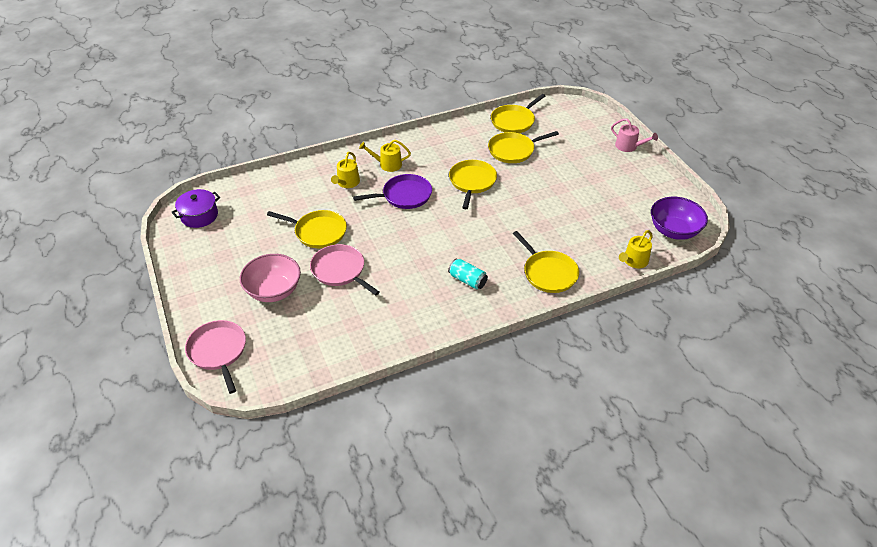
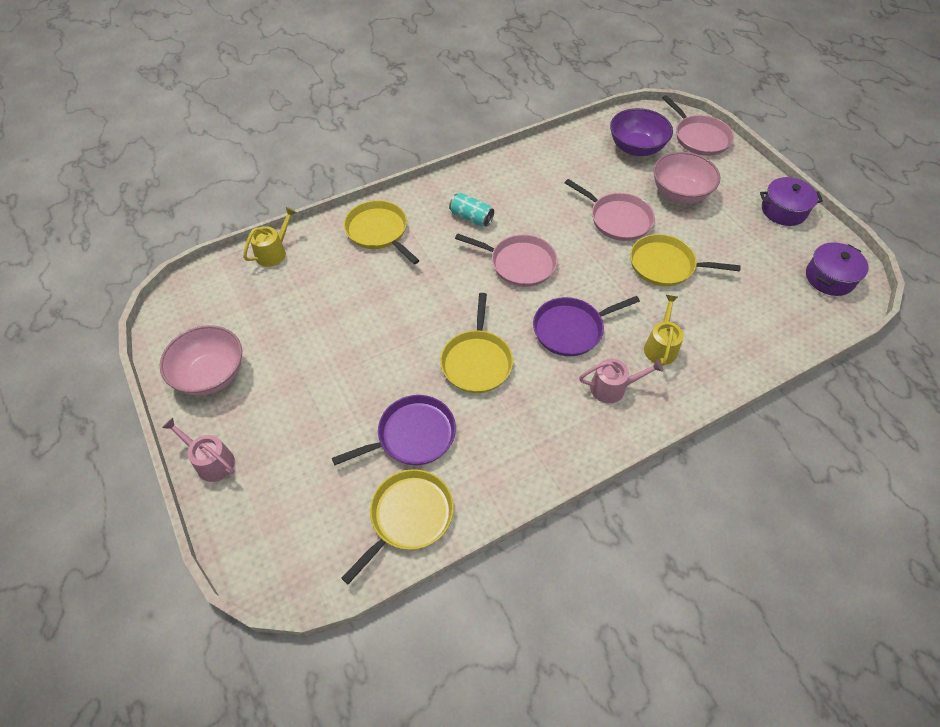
camera: 175 degrees right, 10 degrees up
yellow watering can [359,140,411,172] -> pink watering can [579,359,663,403]
yellow pan [488,131,559,163] -> purple pan [332,395,456,465]
purple bowl [651,197,708,240] -> purple bowl moved to [610,108,673,156]
none -> pink bowl [160,325,242,395]
none -> pink pan [455,233,558,287]
none -> purple pot [760,177,823,226]

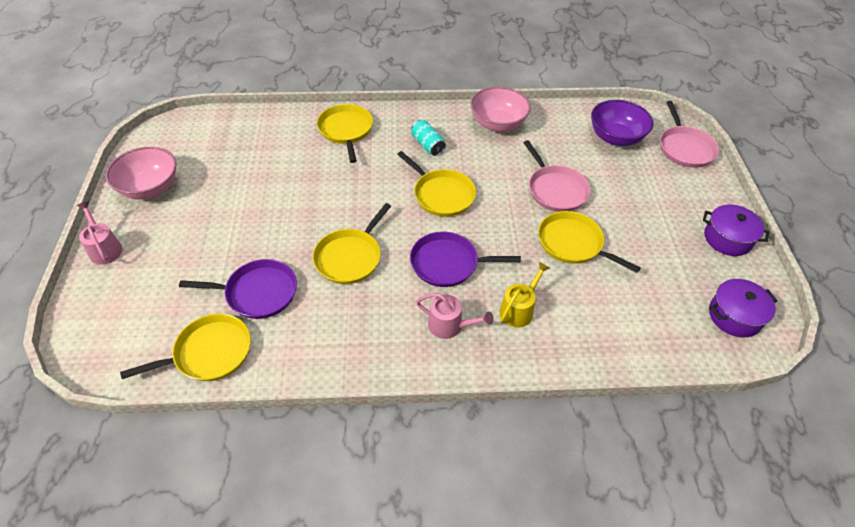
camera: 25 degrees right, 5 degrees down
yellow watering can [243,207,296,267] -> none
pink pan [455,233,558,287] -> yellow pan [397,151,476,217]
pink bowl [653,152,720,204] -> pink bowl moved to [470,87,531,132]

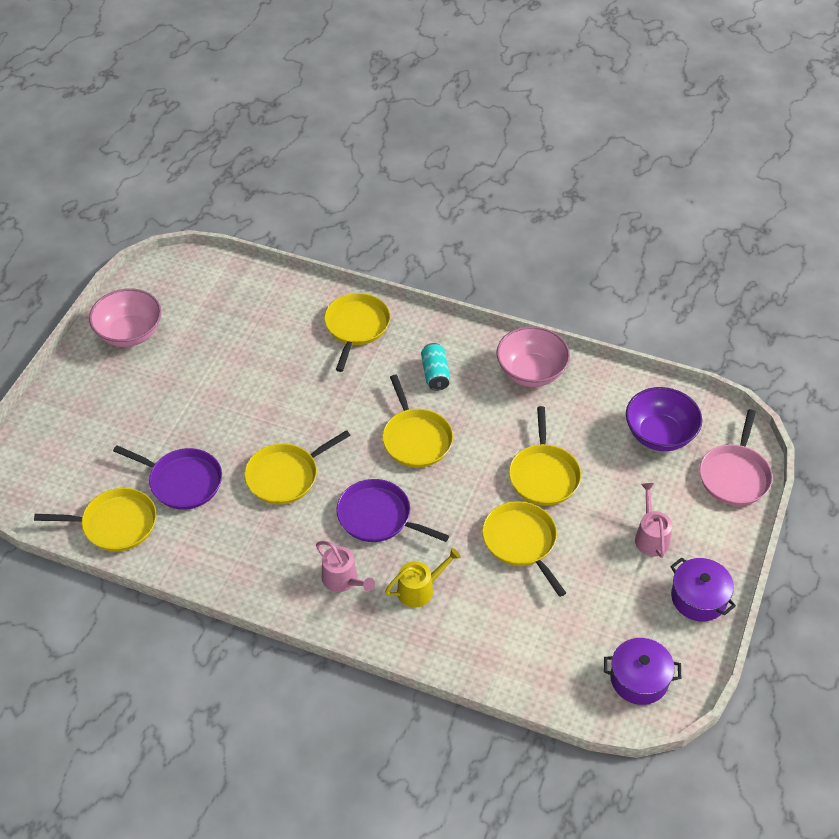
camera: 25 degrees right, 0 degrees up
pink watering can [77,201,123,265] -> pink watering can moved to [635,483,672,558]
pink pan [523,140,591,212] -> yellow pan [509,406,581,506]

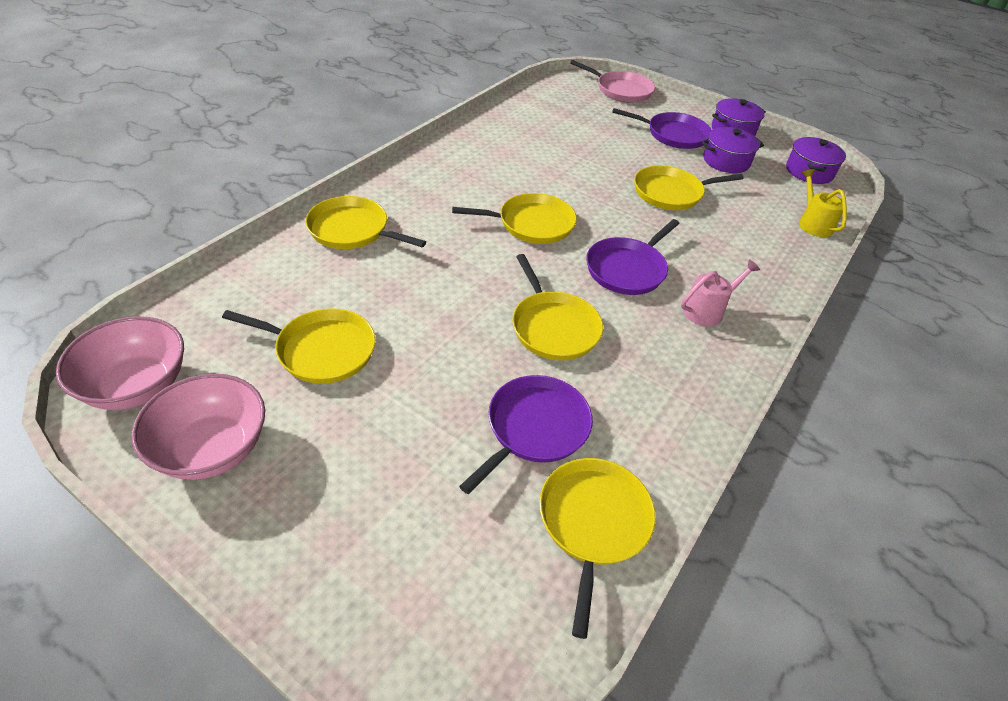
camera: 80 degrees left, 5 degrees down
yellow watering can [385,548,461,608] -> yellow watering can moved to [799,169,847,237]
turquoise can [421,343,450,391] -> none
pink bowl [496,326,570,387] -> pink bowl moved to [56,316,184,410]
yellow pan [509,406,581,506] -> yellow pan moved to [222,308,376,384]
purple bowl [626,387,702,451] -> none
pink watering can [635,483,672,558] -> purple pan [612,108,711,149]
none -> purple pot [701,127,764,173]

